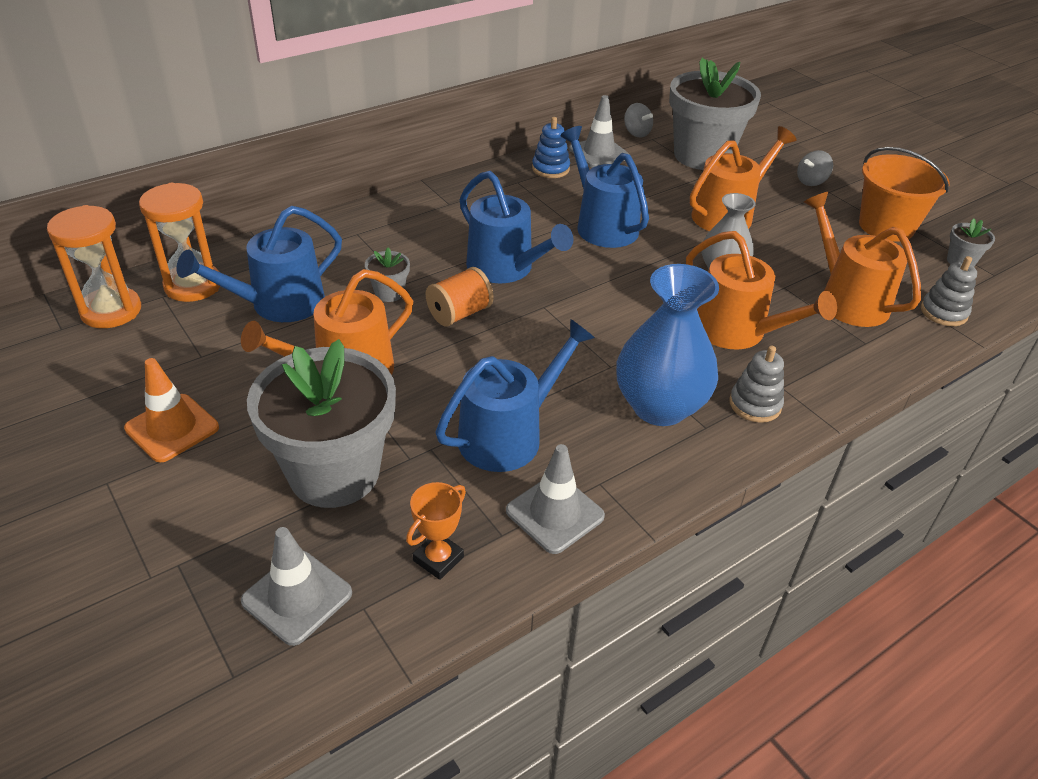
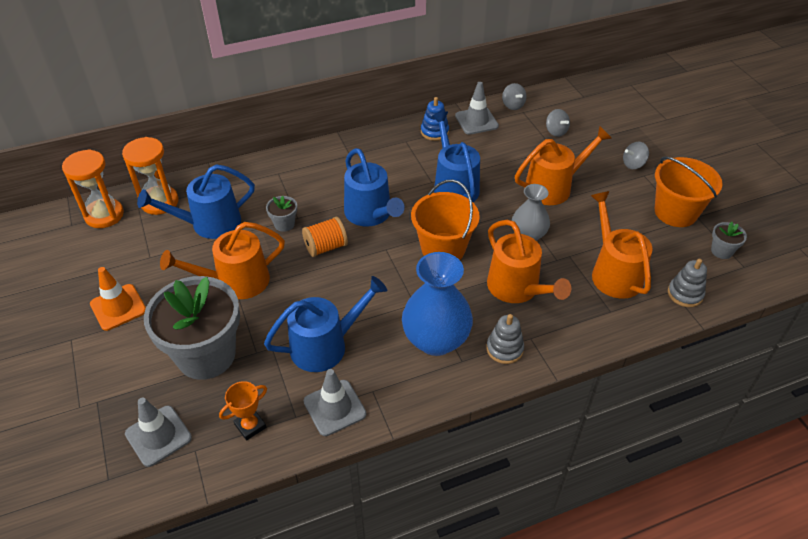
camera: 15 degrees right, 5 degrees up
grey flower pot [669,58,761,170] -> grey spinning top [546,109,570,137]
none -> orange bucket [411,179,480,260]

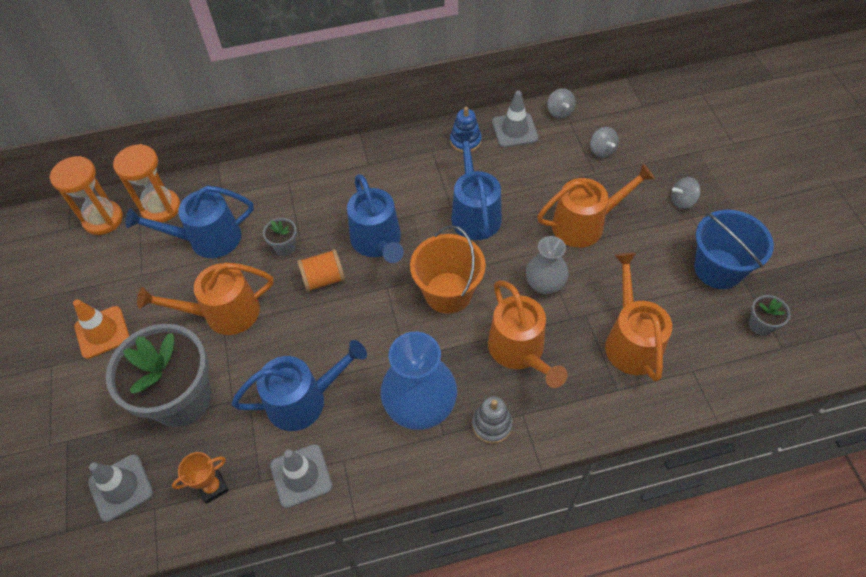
camera: 10 degrees right, 10 degrees up
orange bucket [655,157,723,227] -> blue bucket [694,210,774,289]
grey stacking toy [668,259,707,307] -> none

